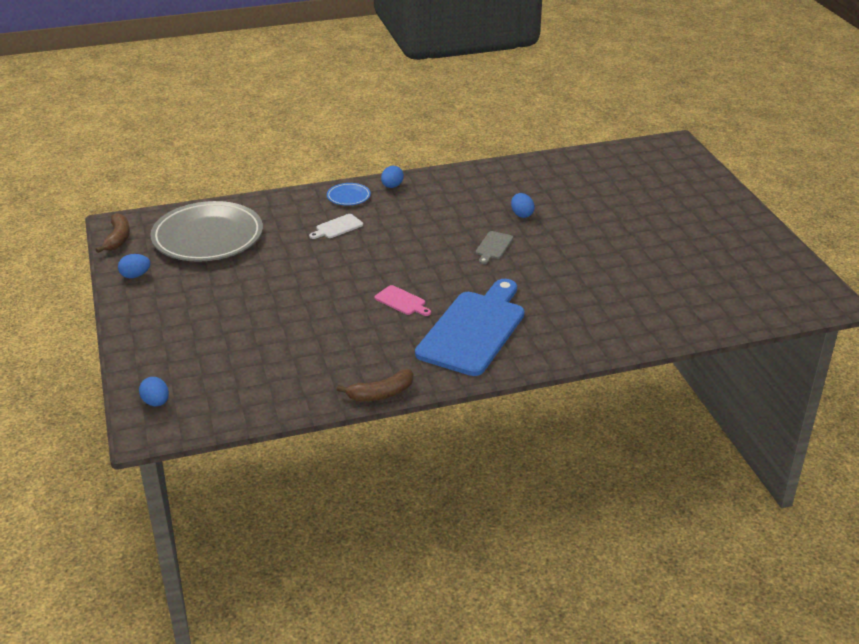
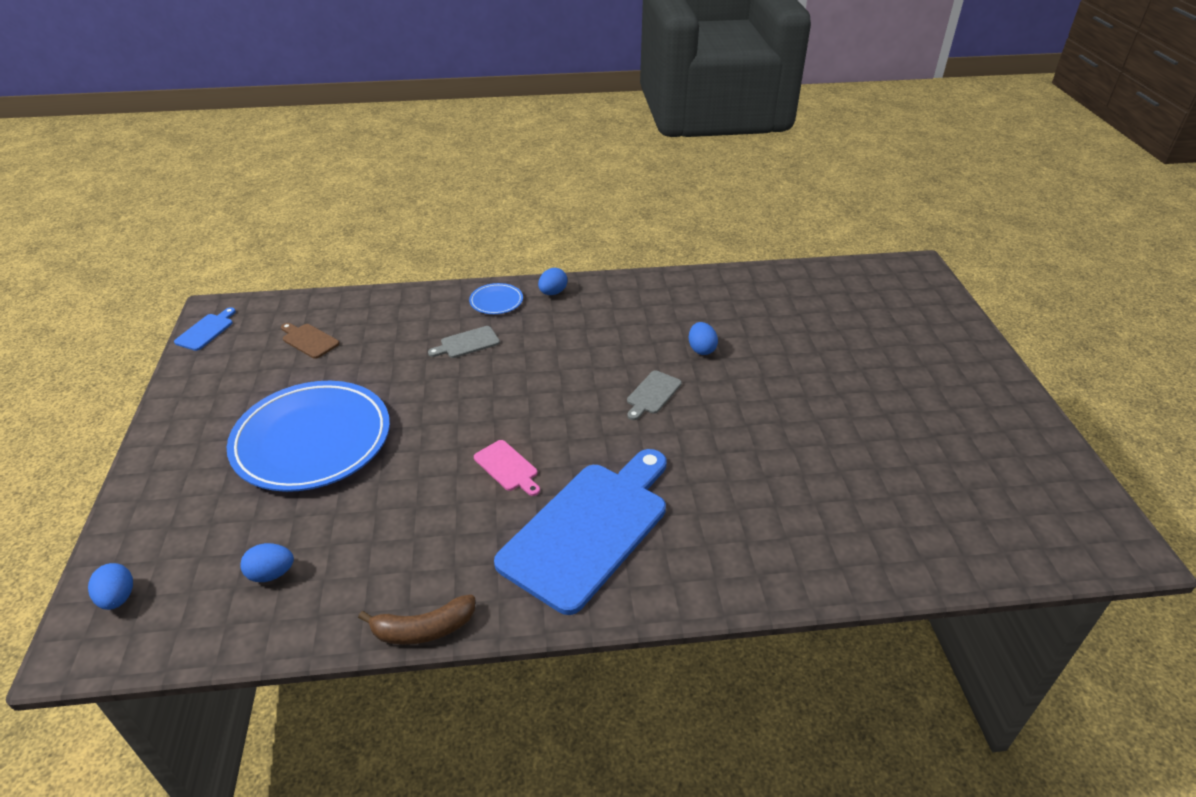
camera: 10 degrees right, 5 degrees up
brown banana [96,213,130,253] -> blue cutting board [174,307,236,351]
blue egg [118,254,150,278] -> blue egg moved to [240,543,294,582]
grey plate [150,201,263,262] -> brown cutting board [281,323,339,359]
white cutting board [309,214,363,239] -> grey cutting board [428,326,500,358]
none -> blue plate [227,381,390,492]

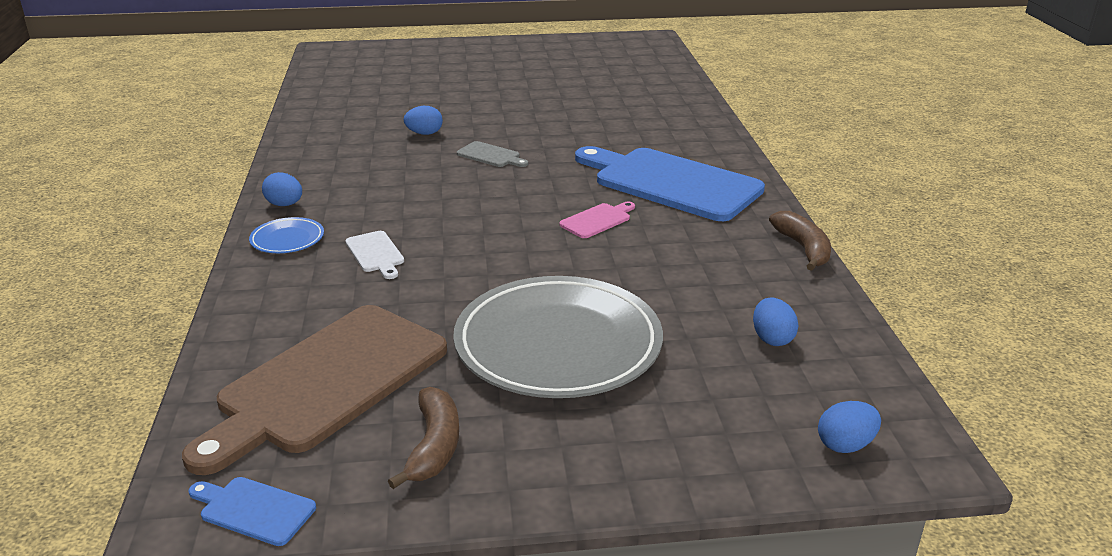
camera: 90 degrees left, 10 degrees down
blue plate [227,381,390,492] -> grey plate [453,276,663,398]
brown cutting board [281,323,339,359] -> brown cutting board [182,305,447,475], size x2.46
grey cutting board [428,326,500,358] -> white cutting board [345,231,404,279]
none -> brown banana [388,387,459,489]

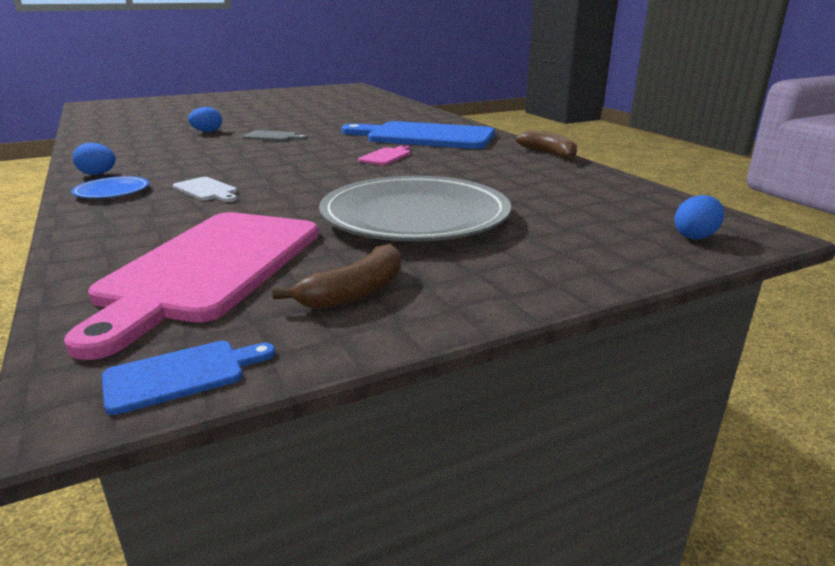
camera: 20 degrees left, 5 degrees down
brown cutting board [182,305,447,475] -> pink cutting board [64,212,319,360]
blue cutting board [188,477,316,546] -> blue cutting board turned 150 degrees clockwise [102,341,275,415]
brown banana [388,387,459,489] -> brown banana turned 60 degrees clockwise [272,244,401,309]
blue egg [753,297,798,346] -> none

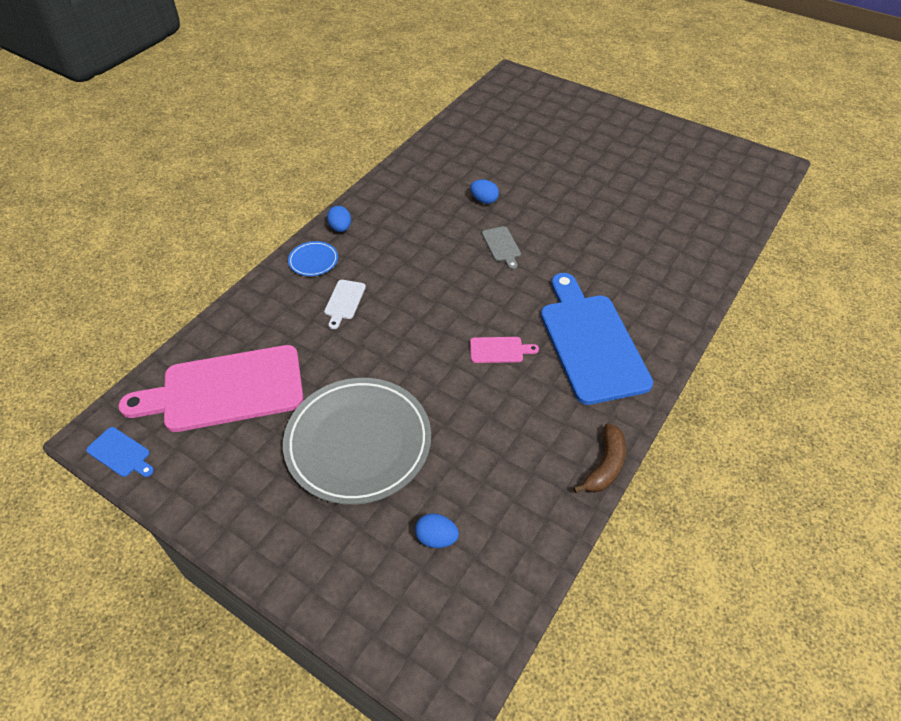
camera: 60 degrees right, 25 degrees up
brown banana [272,244,401,309] -> none
blue egg [674,195,724,240] -> blue egg moved to [415,513,459,548]

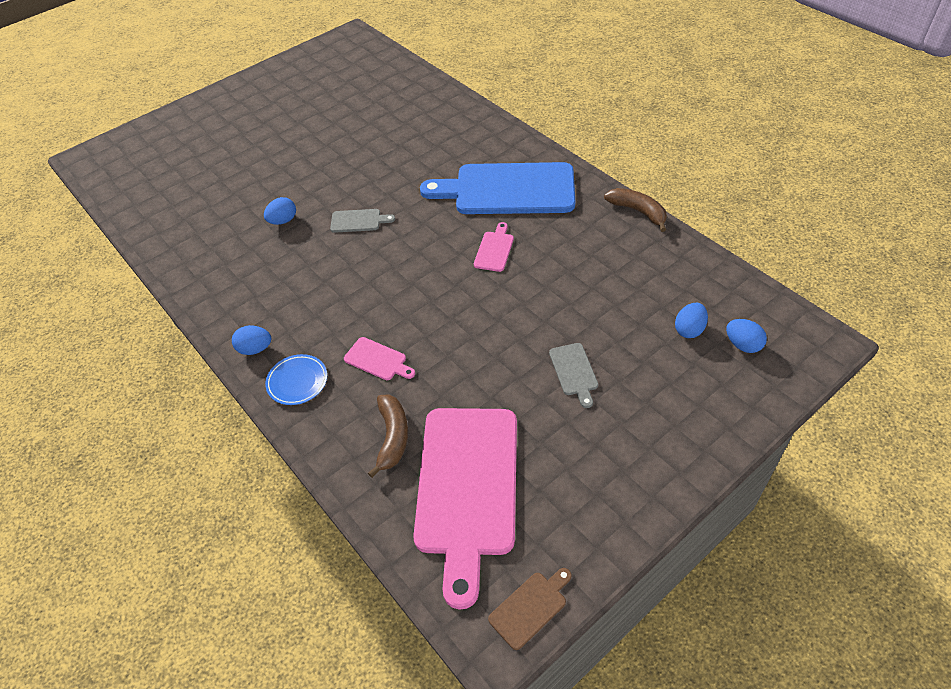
camera: 70 degrees left, 0 degrees up
blue cutting board [86,427,154,477] -> brown cutting board [488,568,572,650]
grey plate [283,378,431,505] -> grey cutting board [549,343,598,408]
white cutting board [324,280,366,329] -> pink cutting board [344,337,415,380]
none -> brown banana [368,394,408,478]
none -> blue egg [726,319,767,353]

